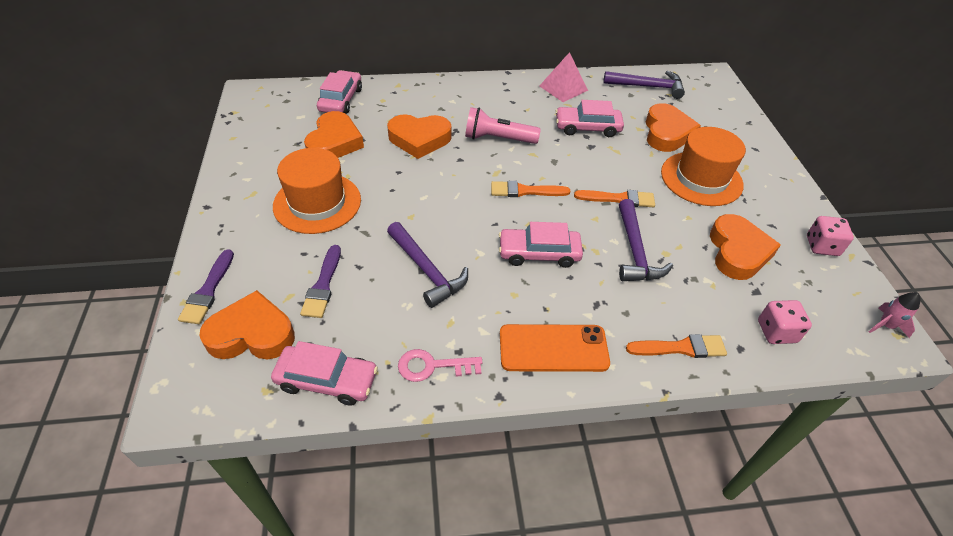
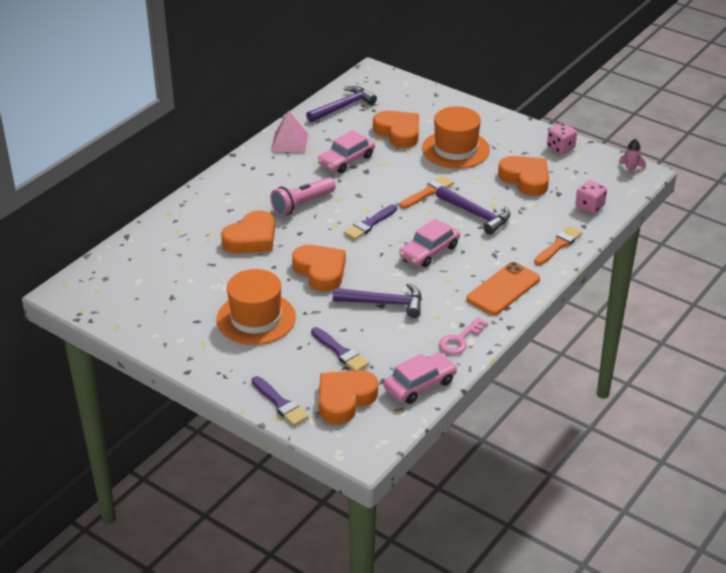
camera: 45 degrees left, 10 degrees down
orange heart [304,111,364,158] -> orange heart moved to [292,245,346,291]
pink car [317,70,362,114] -> none
orange brush [491,181,570,197] -> purple brush [344,204,397,240]

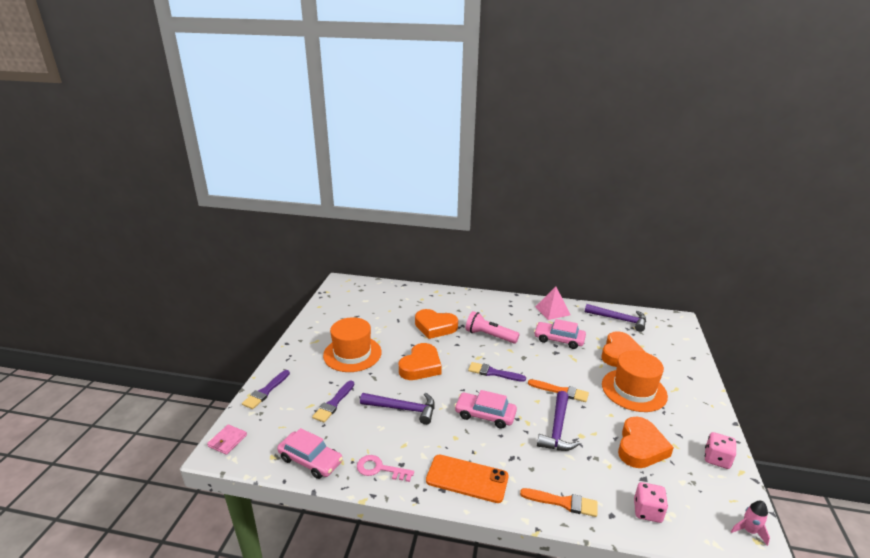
camera: 65 degrees right, 10 degrees down
orange heart [319,370,378,424] -> none
purple hammer [333,283,422,318] -> purple hammer turned 60 degrees counterclockwise [360,393,435,425]
none -> pink wallet [207,424,247,455]

